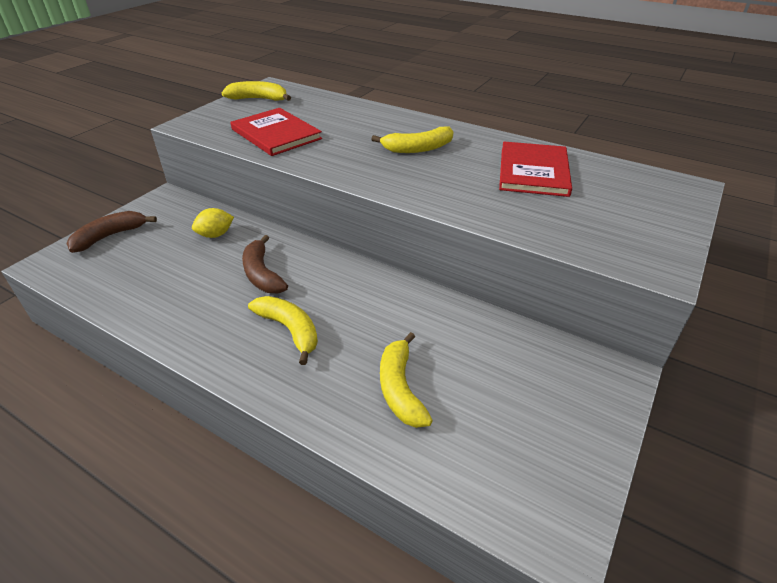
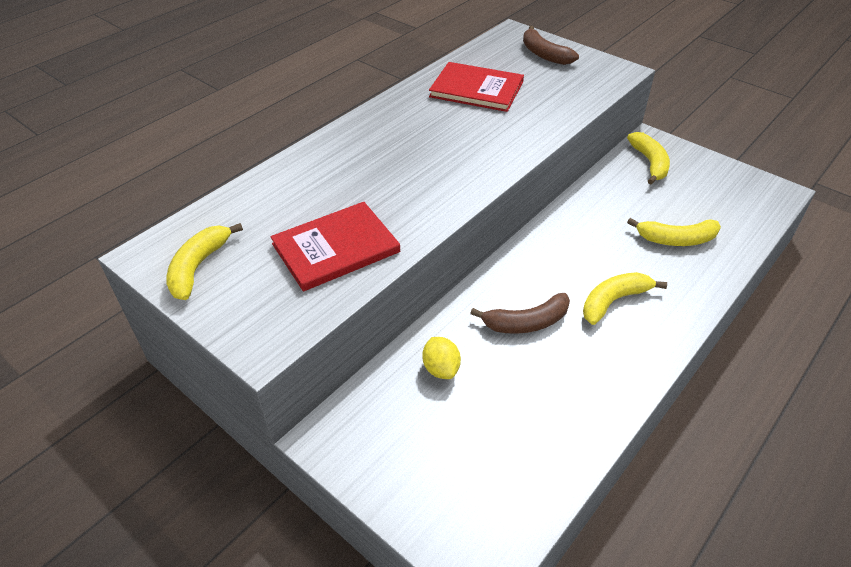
camera: 80 degrees left, 5 degrees up
brown banana [66,211,157,253] -> brown banana moved to [523,26,579,65]
yellow banana [371,127,454,153] -> yellow banana moved to [627,132,670,184]

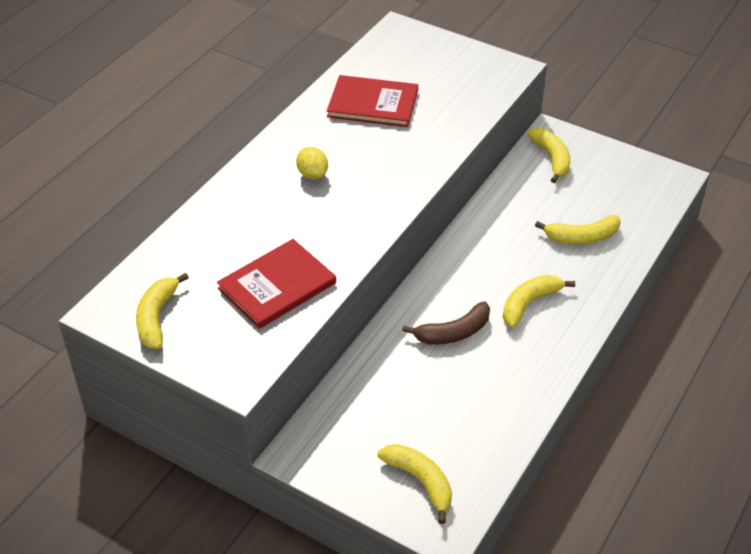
camera: 10 degrees left, 0 degrees up
yellow lemon [422,337,461,379] -> yellow lemon moved to [296,147,328,179]
brown banana [523,26,579,65] -> none
none -> yellow banana [378,444,452,524]

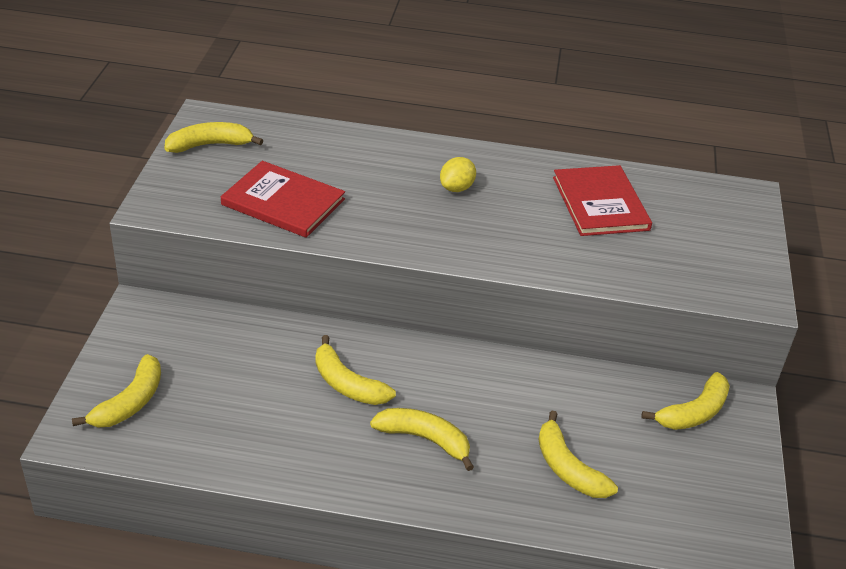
camera: 65 degrees right, 5 degrees down
brown banana [402,301,490,345] -> yellow banana [316,335,396,405]

